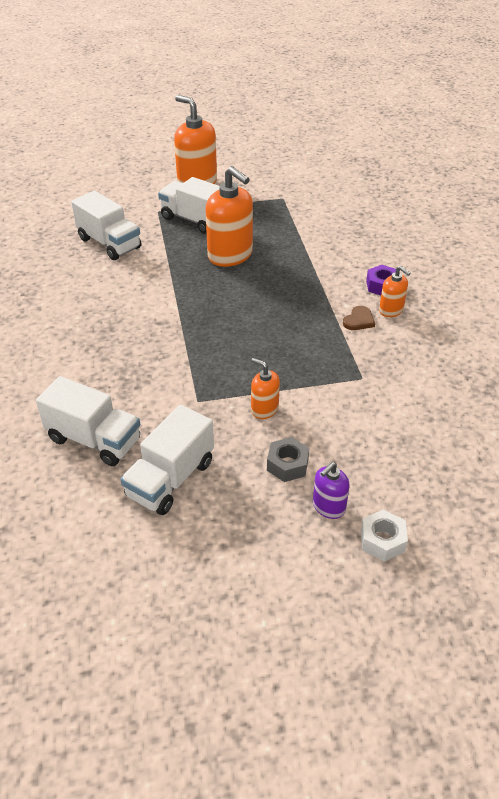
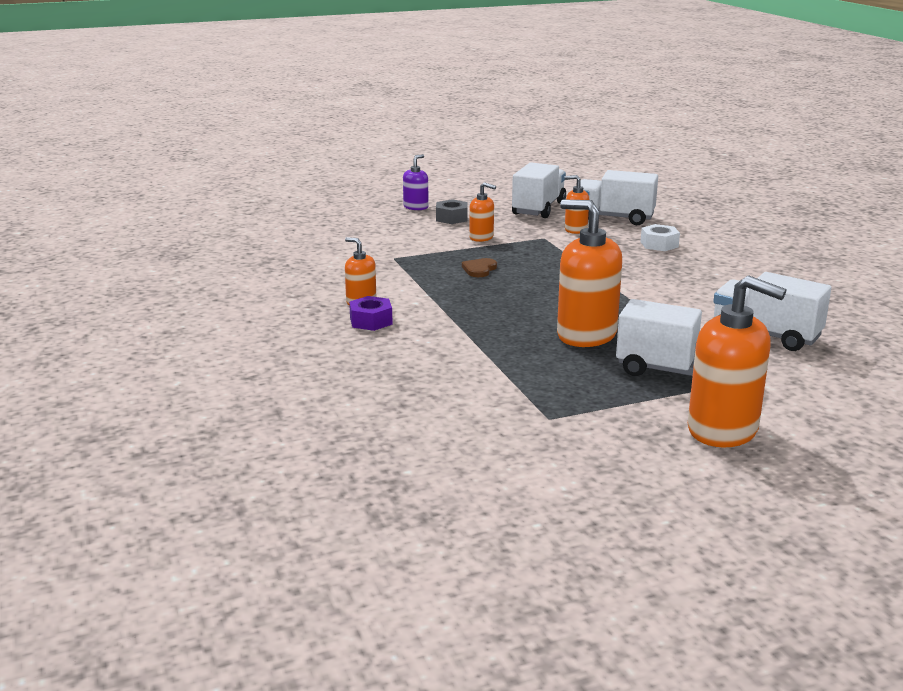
camera: 170 degrees right, 20 degrees down
brown heart [343,306,375,330] -> brown heart moved to [462,258,497,277]
white nut [361,509,408,562] -> white nut moved to [641,224,680,251]
none -> orange soap dispenser [564,175,589,234]

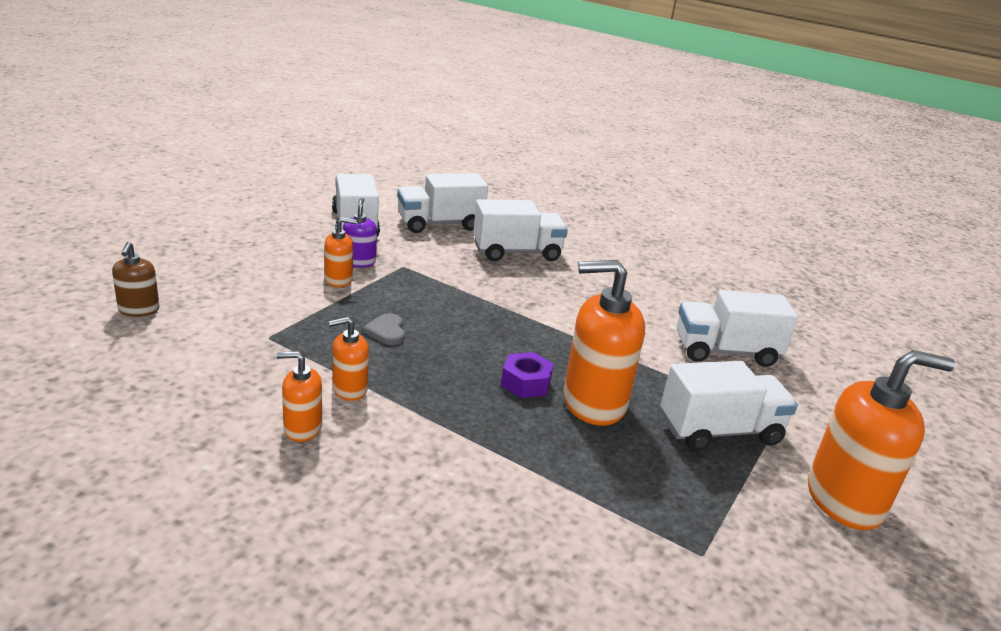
camera: 40 degrees left, 5 degrees up
purple nut [349,296,393,331] -> purple nut moved to [501,352,554,398]
purple soap dispenser [403,154,429,210] -> purple soap dispenser moved to [343,198,377,268]
grey nut [436,199,468,224] -> none
brown heart [462,258,497,277] -> grey heart [363,313,405,345]
orange soap dispenser [564,175,589,234] -> orange soap dispenser moved to [328,317,369,401]
white nut [641,224,680,251] -> white truck [473,199,568,261]
none -> brown soap dispenser [112,242,159,317]

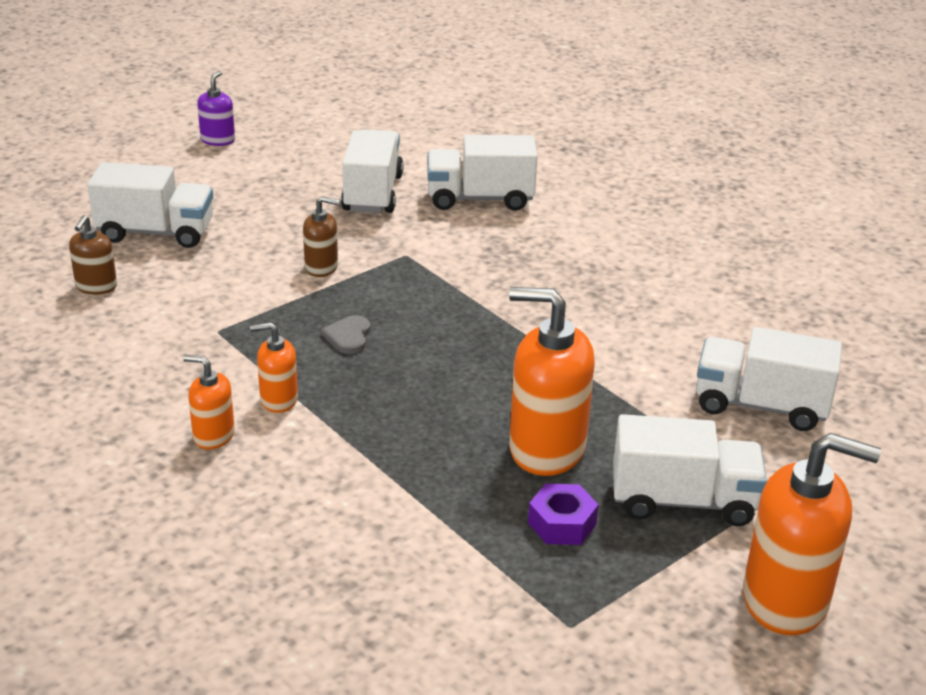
camera: 20 degrees right, 5 degrees up
orange soap dispenser [324,217,357,287] -> brown soap dispenser [303,196,340,277]
purple soap dispenser [343,198,377,268] -> purple soap dispenser moved to [197,71,235,146]
white truck [473,199,568,261] -> white truck moved to [87,162,213,248]
purple nut [501,352,554,398] -> purple nut moved to [528,484,599,545]

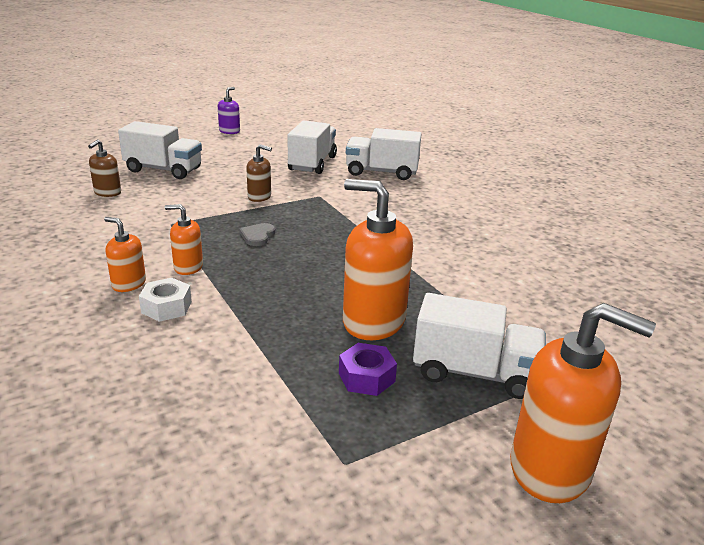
camera: 10 degrees right, 5 degrees down
white truck [696,327,842,431] -> none
none -> white nut [139,278,192,322]

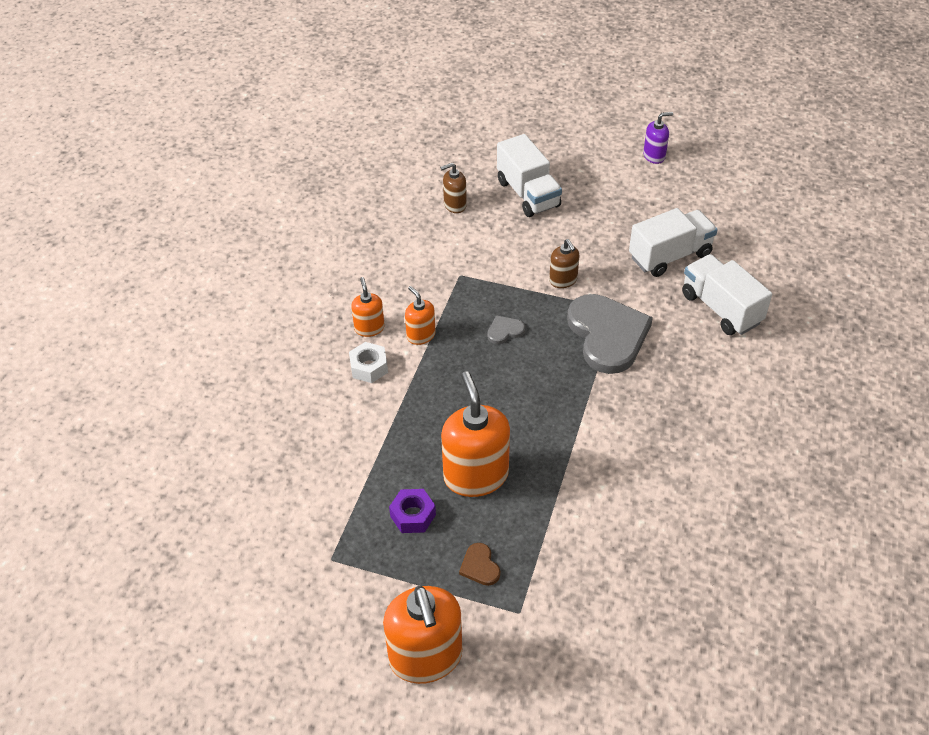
camera: 50 degrees right, 20 degrees up
white truck [413,293,546,399] -> brown heart [459,543,501,586]
none -> grey heart [567,294,653,374]

